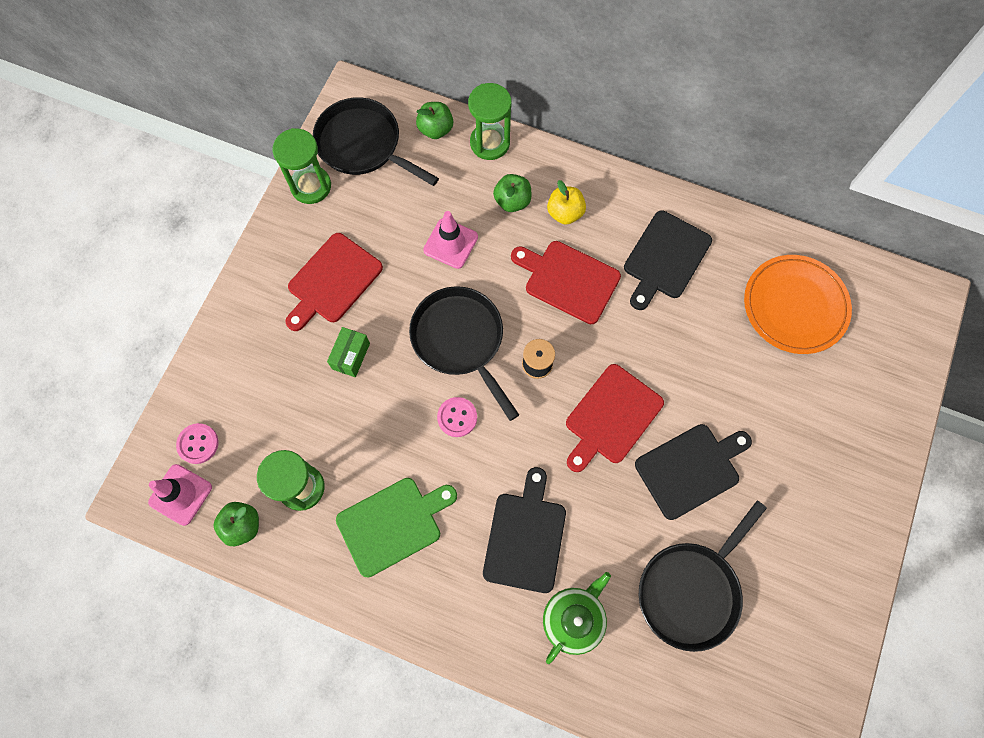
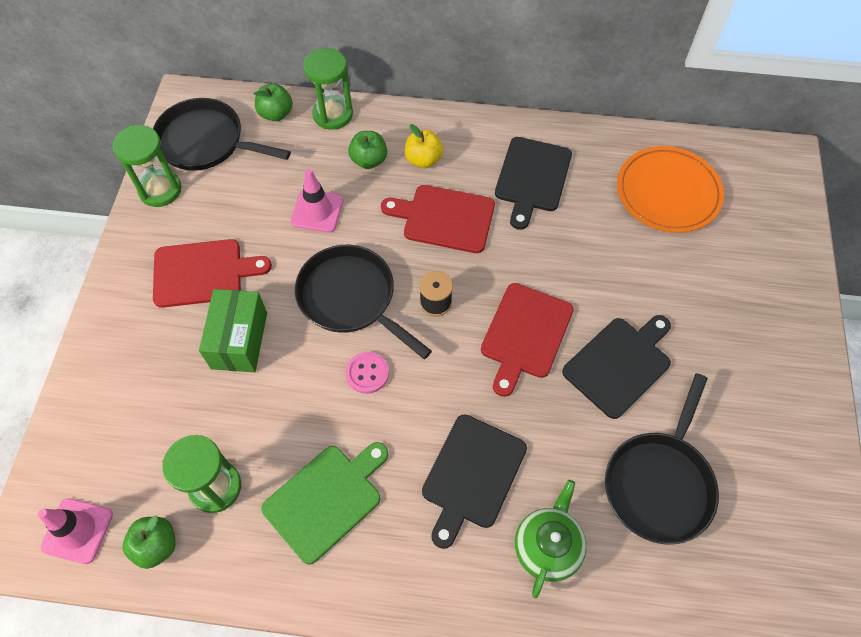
camera: 15 degrees left, 10 degrees down
pink button [176,423,218,464] -> none
red cutting board [285,233,383,331] -> red cutting board turned 120 degrees counterclockwise [153,239,272,308]
green box [327,327,370,377] -> green box [199,289,267,372], size x1.61
black cutting board [483,467,566,593] -> black cutting board turned 150 degrees counterclockwise [422,414,527,549]

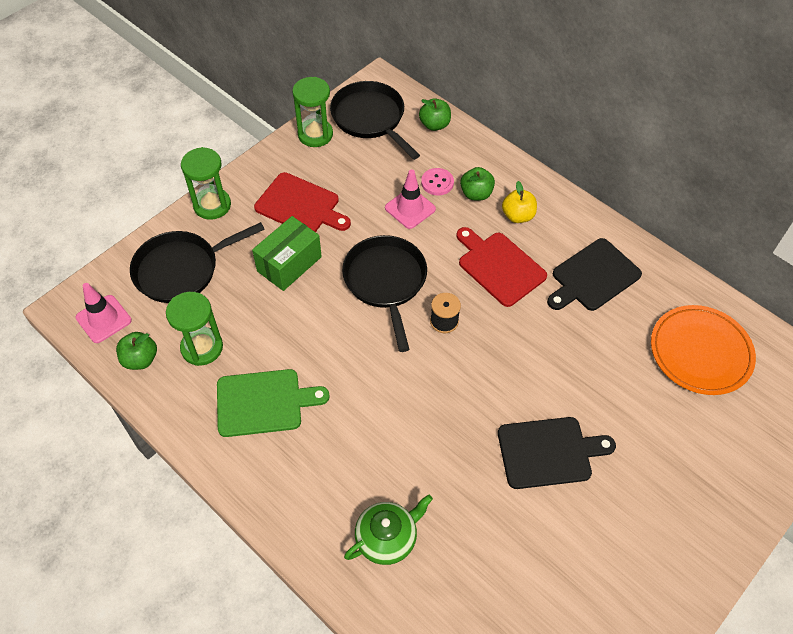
camera: 35 degrees right, 5 degrees down
green hourglass [303,48,353,130] -> green hourglass moved to [181,147,231,220]
pink button [345,352,389,394] -> pink button moved to [421,168,454,196]
black cutting board [422,414,527,549] -> none
red cutting board [481,283,574,397] -> none
black pan [605,373,719,545] -> black pan moved to [130,222,265,303]

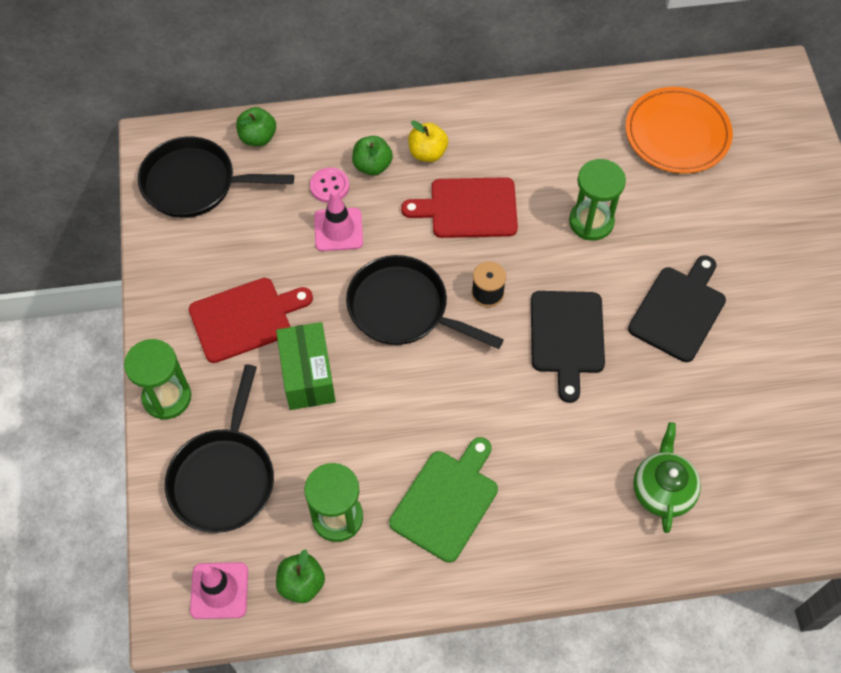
camera: 50 degrees left, 5 degrees up
green hourglass [292,77,333,147] -> green hourglass moved to [569,159,626,241]
black cutting board [547,238,642,311] -> black cutting board moved to [531,291,605,403]

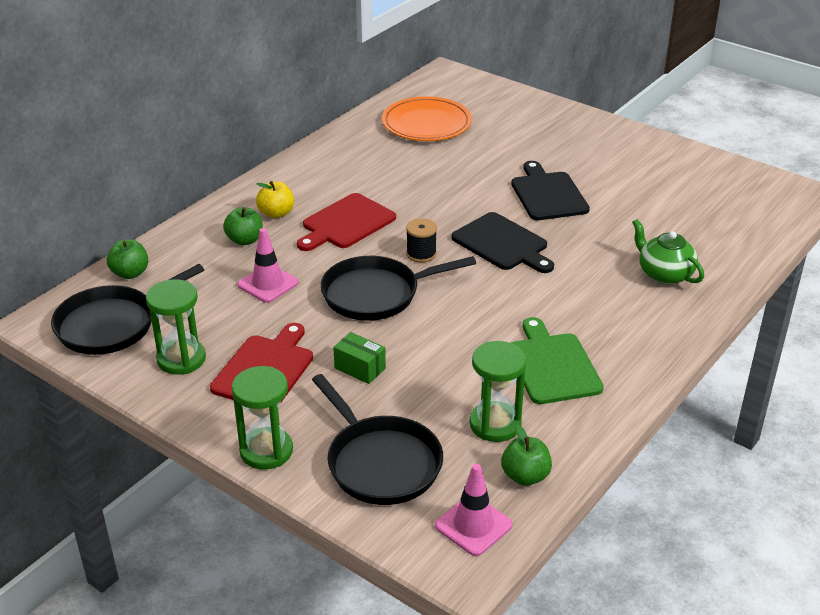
camera: 45 degrees left, 25 degrees down
green box [276,322,336,410] -> green box [333,332,386,384], size x0.62
pink button [310,167,350,203] -> none
green hourglass [569,159,626,241] -> green hourglass moved to [146,279,206,375]

